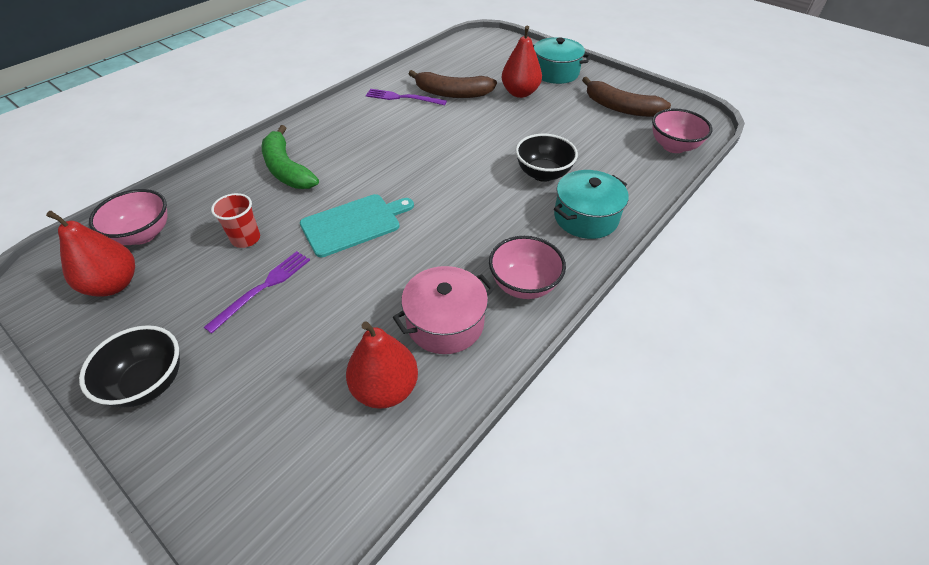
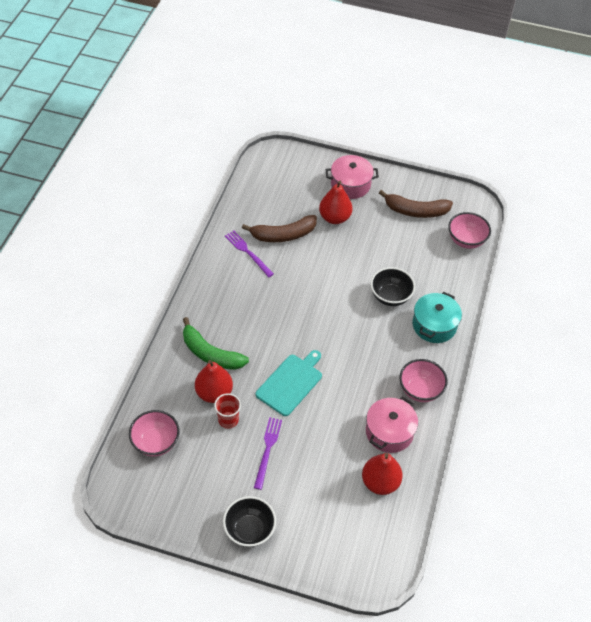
camera: 25 degrees left, 5 degrees up
red pear [46,211,135,296] -> red pear moved to [195,360,233,403]
purple fork [366,89,447,105] -> purple fork turned 60 degrees clockwise [225,230,274,277]
turquoise pot [533,37,591,84] -> pink pot [326,155,379,199]

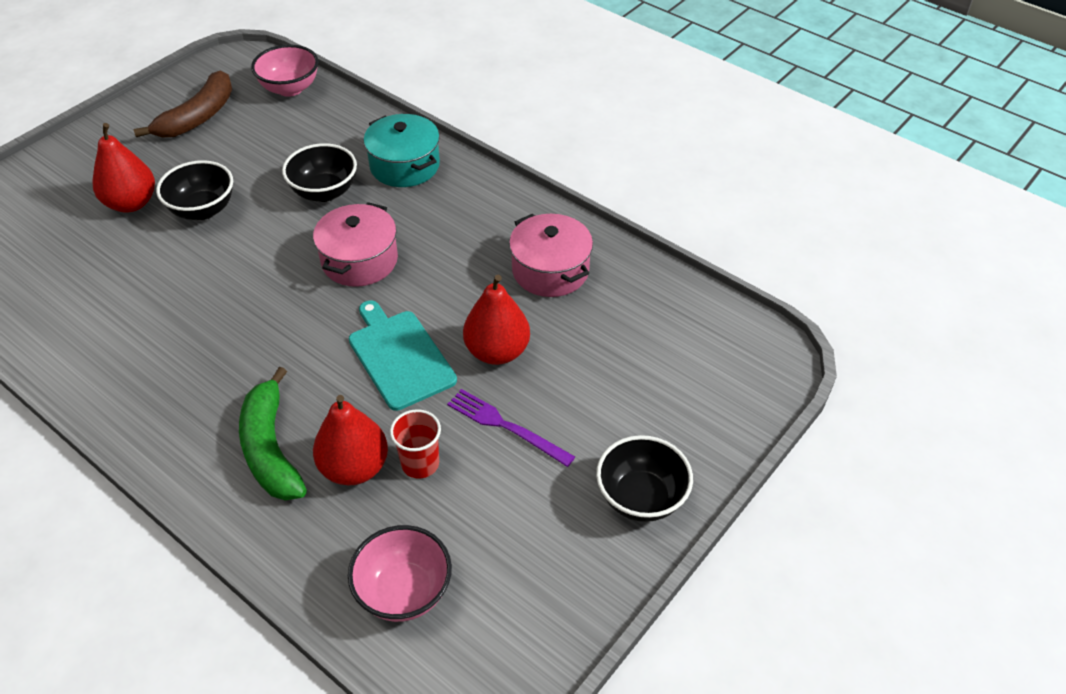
camera: 65 degrees left, 5 degrees down
green banana [183,317,249,370] -> green banana turned 105 degrees clockwise [239,367,307,501]
purple fork [225,230,274,277] -> none
brown banana [242,215,317,242] -> none
pink pot [326,155,379,199] -> pink pot moved to [313,202,398,287]
red pear [362,453,403,495] -> red pear moved to [463,275,530,365]
pink bowl [400,359,448,402] -> none
none -> black bowl [156,160,233,220]

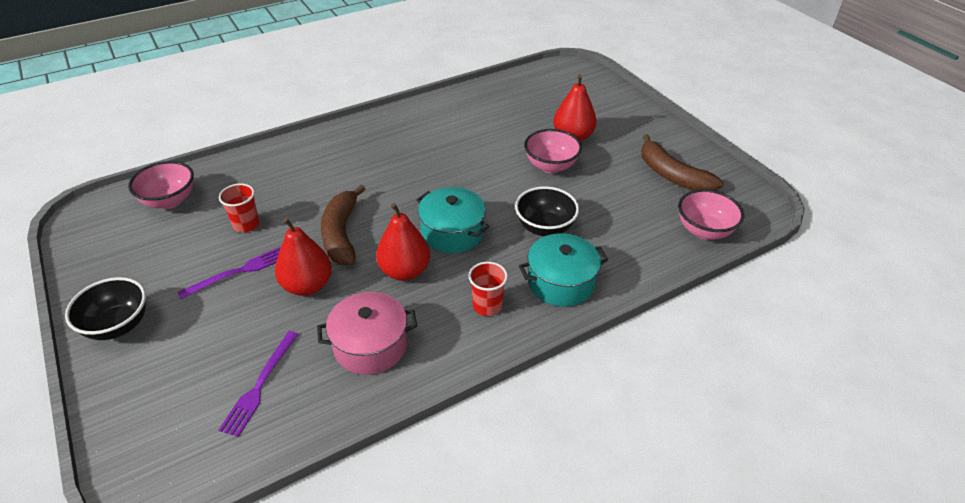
camera: 110 degrees right, 5 degrees down
black bowl [156,160,233,220] -> pink bowl [524,129,582,173]
green banana [239,367,307,501] -> none
pink pot [313,202,398,287] -> turquoise pot [416,187,489,253]
red pear [313,395,388,485] -> red pear moved to [376,203,430,281]
turquoise cutting board [349,300,457,411] -> brown banana [321,185,365,265]
none -> purple fork [219,331,299,437]
none -> red cup [469,262,508,316]

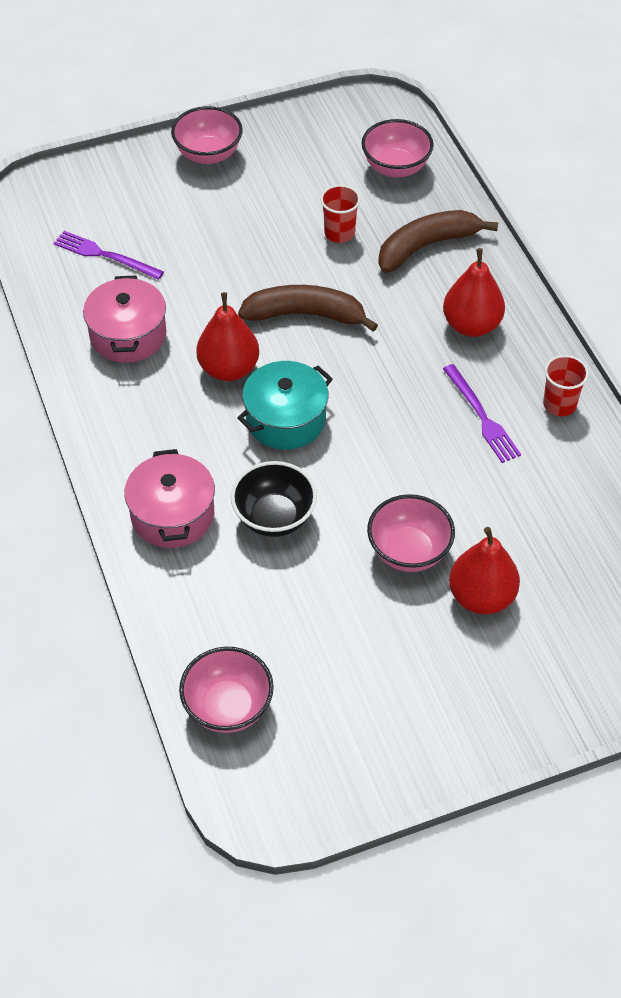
camera: 100 degrees right, 10 degrees up
black bowl [65,277,146,340] -> pink bowl [171,106,243,164]
purple fork [177,247,281,299] -> purple fork moved to [443,364,521,463]
red pear [275,218,332,296] -> red pear moved to [443,248,505,337]
red cup [469,262,508,316] -> red cup moved to [543,355,589,416]
turquoise pot [519,233,608,307] -> pink pot [124,449,215,548]
brown banana [641,134,723,191] -> brown banana moved to [378,210,498,273]

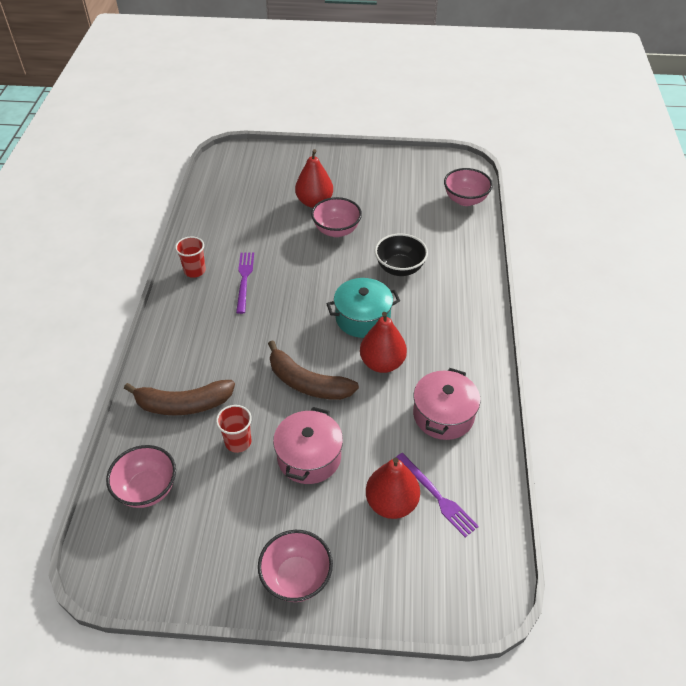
camera: 155 degrees left, 5 degrees down
pink pot [124,449,215,548] -> pink pot moved to [273,407,343,484]
red pear [443,248,505,337] -> red pear moved to [366,457,420,519]

